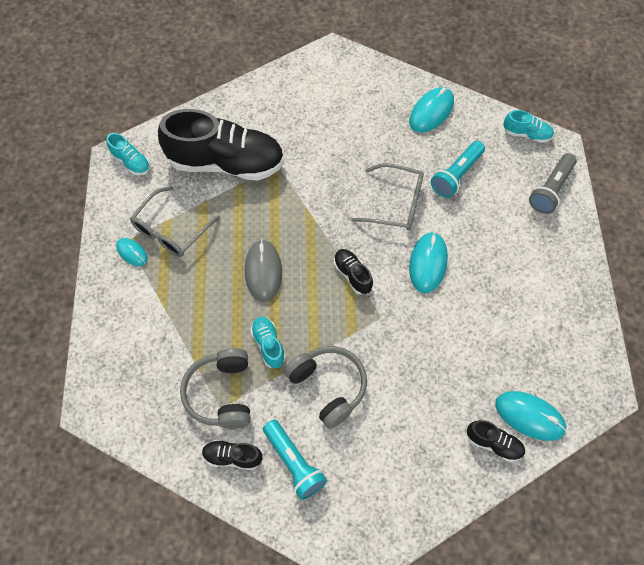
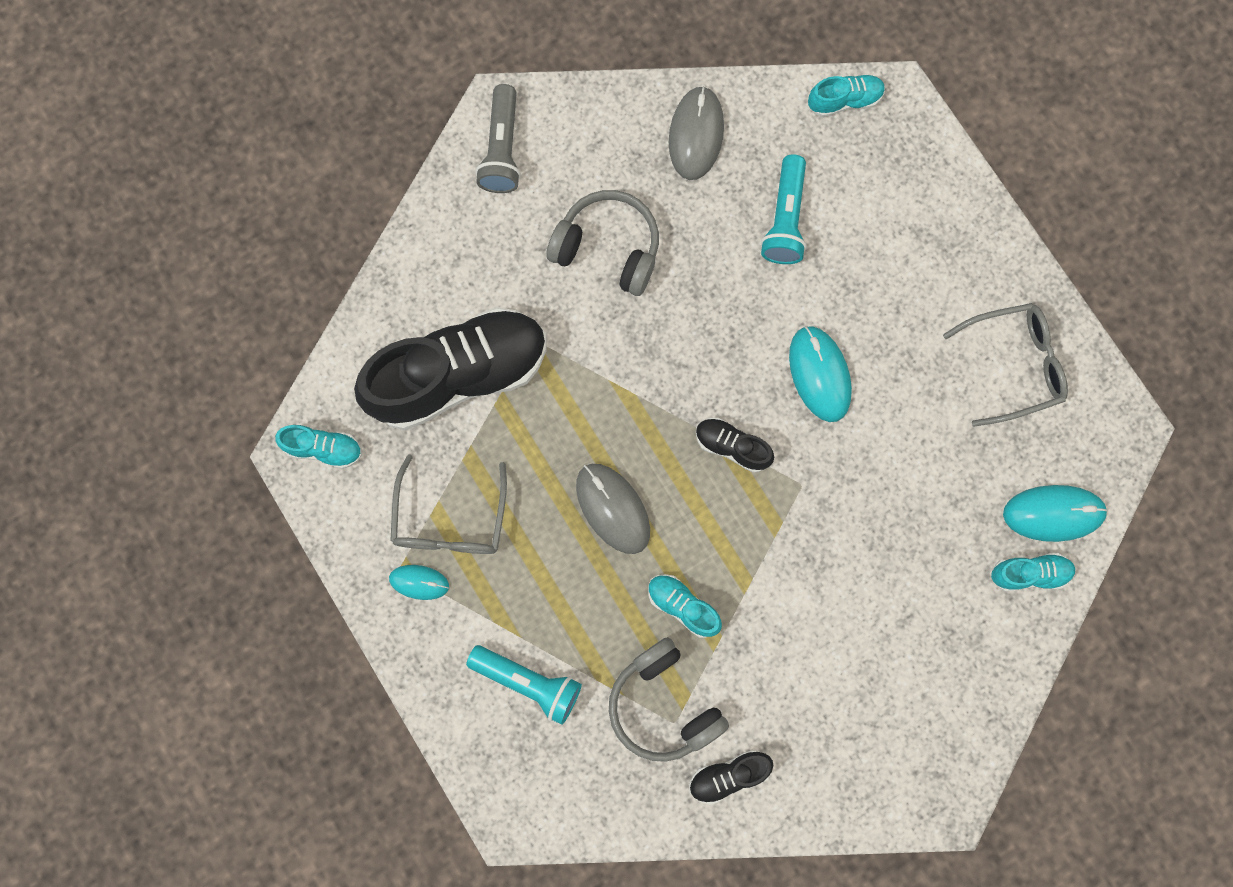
camera: 30 degrees left, 15 degrees up
turquoise flashlight [263,420,327,500] -> turquoise flashlight moved to [466,645,582,725]
grey headphones [284,346,367,429] -> grey headphones moved to [547,190,659,296]
grey glasses [351,163,424,230] -> grey glasses moved to [943,303,1068,427]
turquoise mouse [409,87,454,132] -> grey mouse [669,86,724,180]
black shoe [467,420,525,462] -> turquoise shoe [991,553,1076,591]
grey flashlight [529,153,577,214] -> grey flashlight moved to [476,84,521,193]

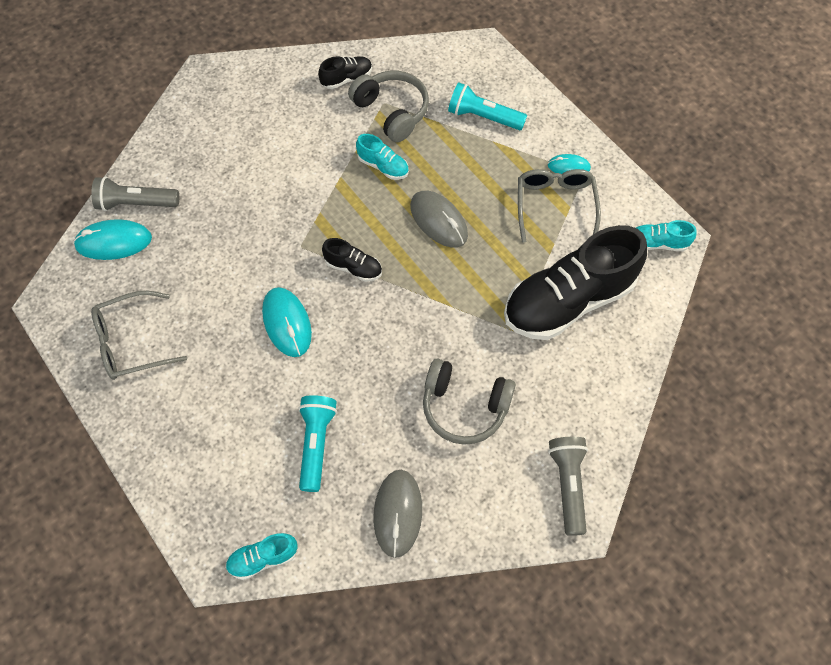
camera: 175 degrees right, 15 degrees down
turquoise shoe [991,553,1076,591] -> grey flashlight [91,177,179,211]

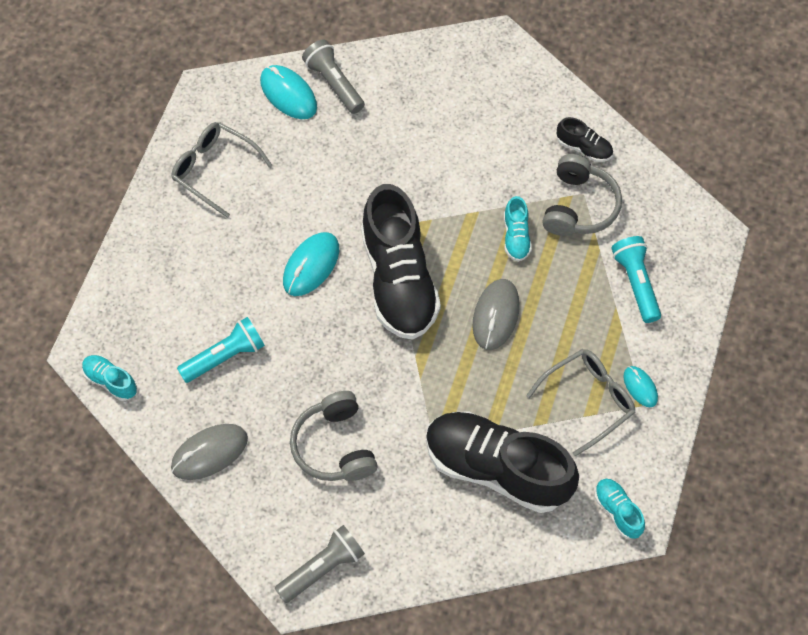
camera: 55 degrees right, 0 degrees up
black shoe [322,238,382,282] -> black shoe [361,184,441,340], size x2.34

